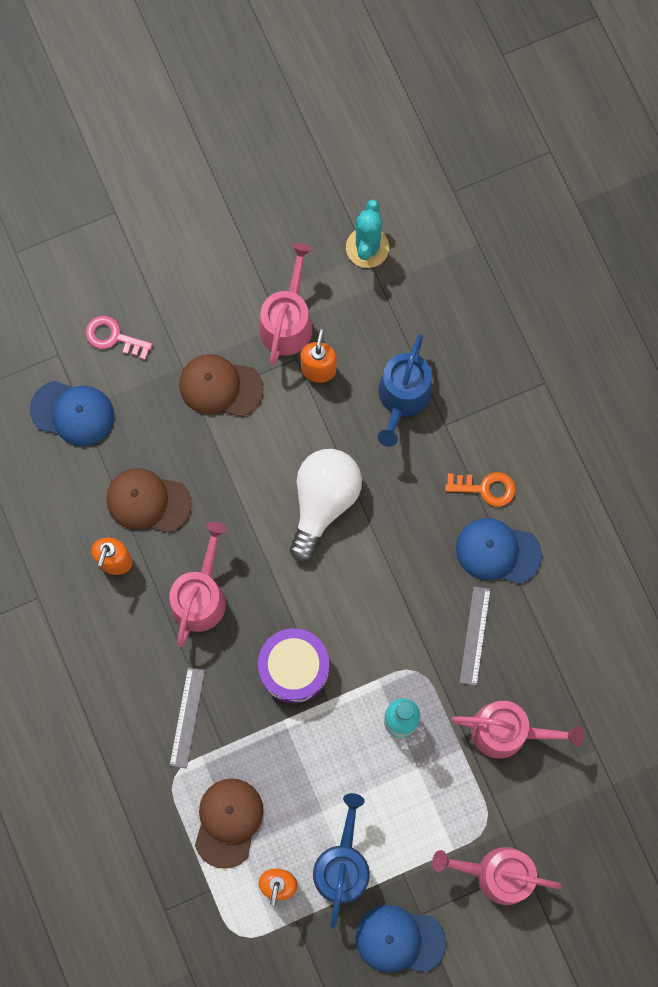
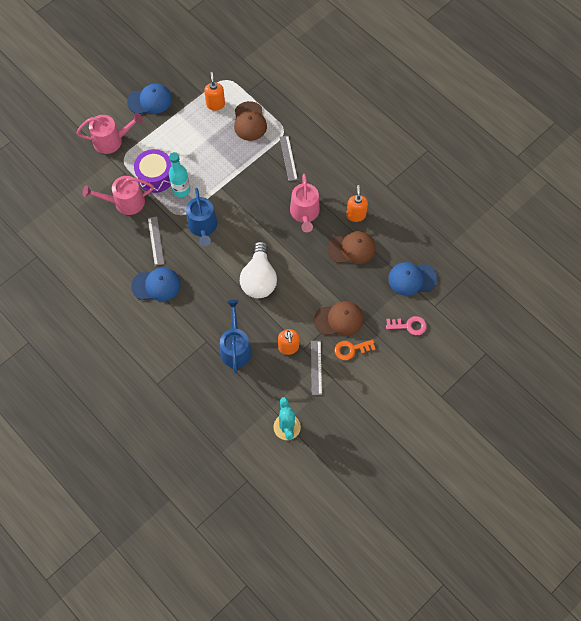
camera: 160 degrees right, 10 degrees down
purple drum [258,628,329,703] -> purple drum moved to [134,149,172,193]
pink watering can [259,243,312,365] -> grey ruler [311,341,322,395]
blue watering can [313,793,370,928] -> blue watering can moved to [186,188,217,246]
orange key [445,472,516,507] -> orange key moved to [334,340,376,360]

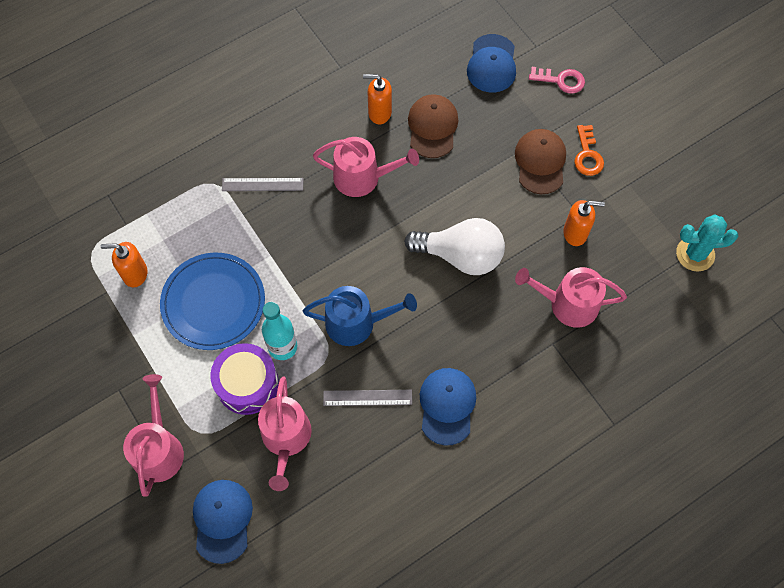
camera: 80 degrees left, 0 degrees up
blue cap [127,83,172,114] -> blue cap moved to [193,480,253,564]
blue watering can [220,300,252,374] -> pink watering can [515,267,627,328]
brown cap [234,101,267,141] -> none
grey ruler [311,341,322,395] -> none
pink key [386,316,427,335] -> pink key turned 90 degrees clockwise [529,67,585,94]
none -> blue plate [160,253,265,350]

